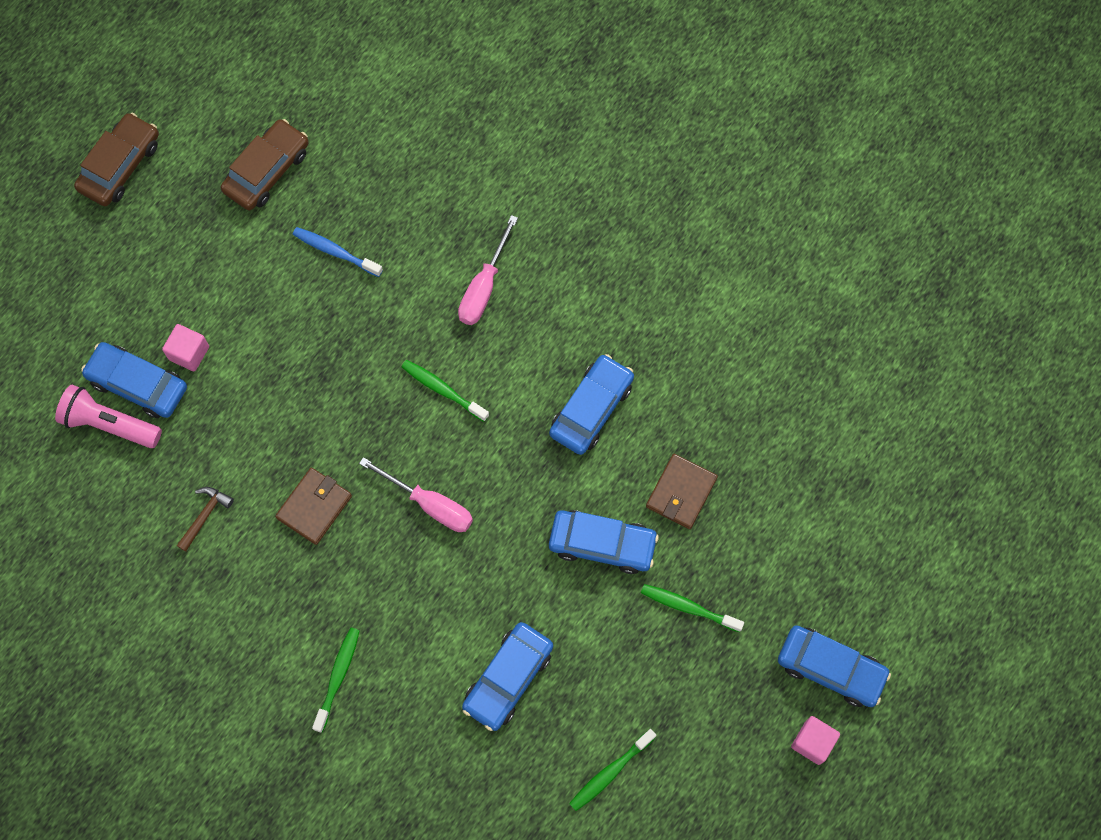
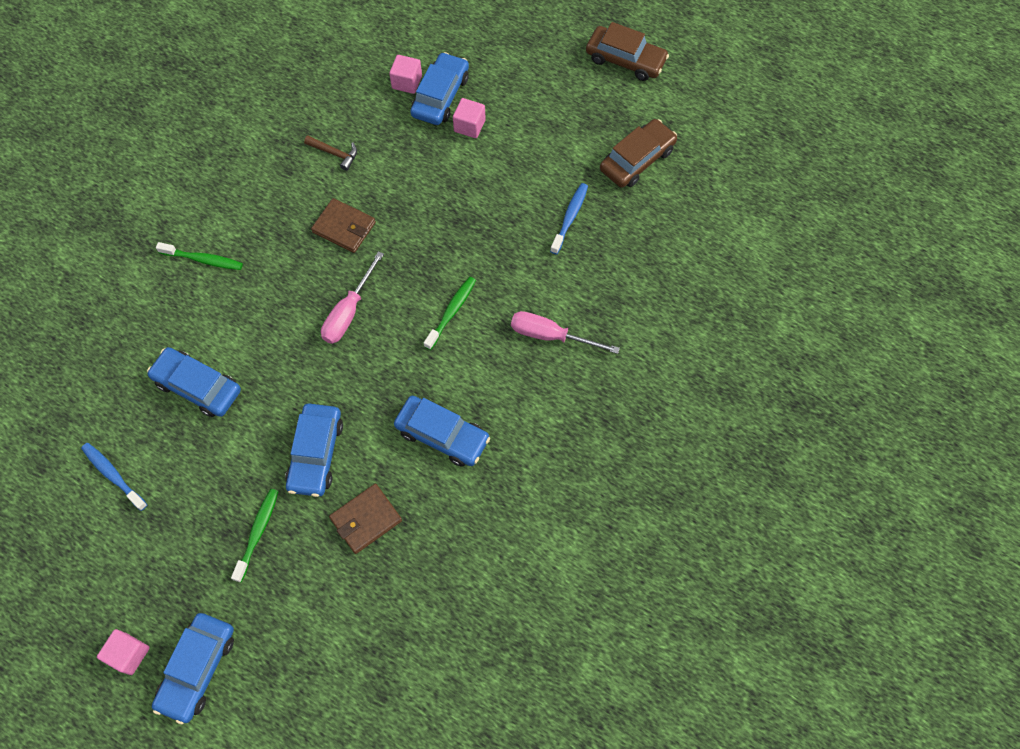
camera: 85 degrees right, 5 degrees down
pink flashlight [55,385,162,448] -> pink cube [389,55,422,94]
brown car [221,119,309,210] -> brown car turned 75 degrees counterclockwise [600,119,677,188]
green toothbrush [569,729,656,811] -> blue toothbrush [81,443,147,511]
brown wallet [646,454,718,529] -> brown wallet turned 60 degrees counterclockwise [329,484,402,554]

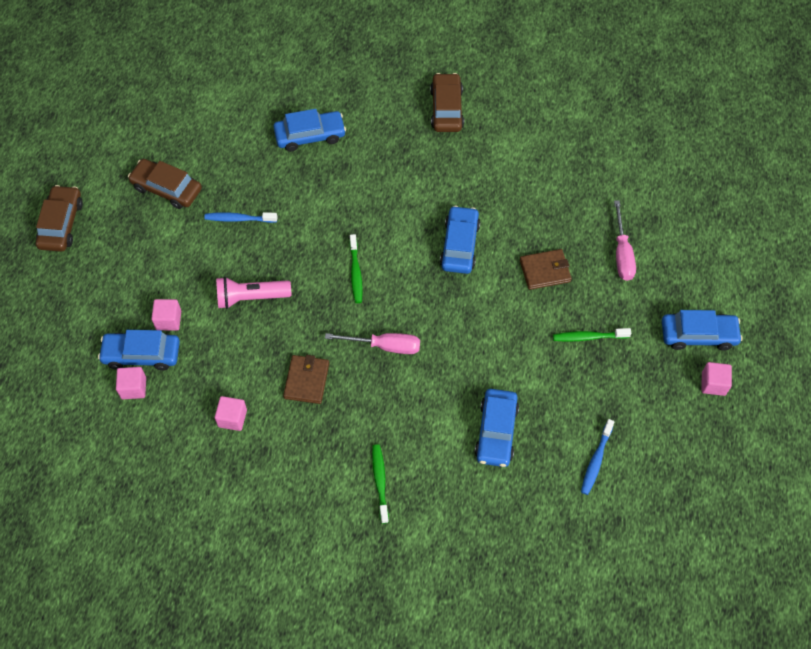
camera: 110 degrees left, 5 degrees down
blue car [285,404,343,497] -> blue car moved to [274,109,346,152]
brown hammer [304,135,357,171] -> pink cube [215,396,247,431]
brown wallet [329,484,402,554] -> brown wallet turned 45 degrees counterclockwise [520,249,572,290]
green toothbrush [424,277,476,350] -> green toothbrush turned 105 degrees counterclockwise [349,234,363,303]
pink screwdriver [511,311,620,354] -> pink screwdriver moved to [614,200,636,281]
none -> pink flashlight [216,277,291,309]
none -> brown car [430,73,464,132]

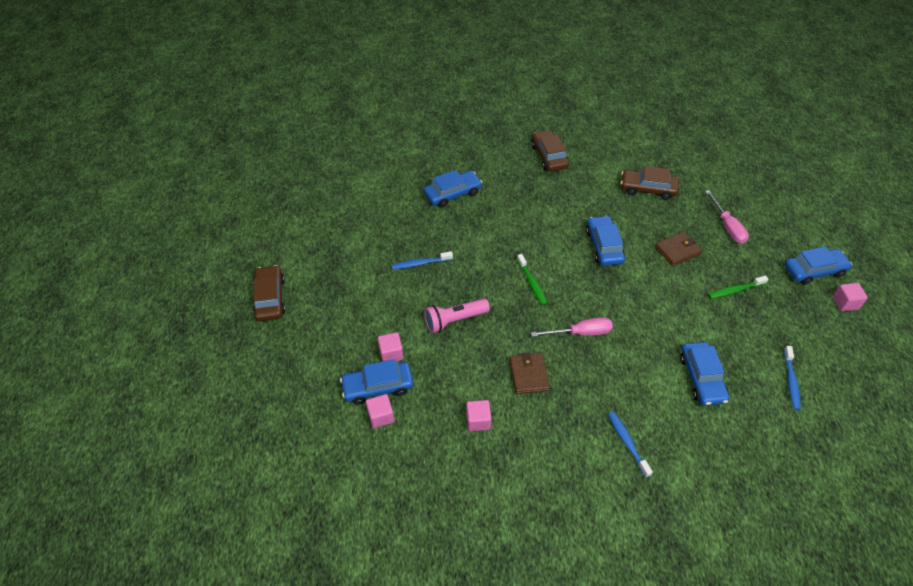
camera: 15 degrees left, 10 degrees down
brown car [128,159,202,209] -> brown car moved to [621,166,679,200]
green toothbrush [372,444,389,524] -> blue toothbrush [608,412,653,478]

